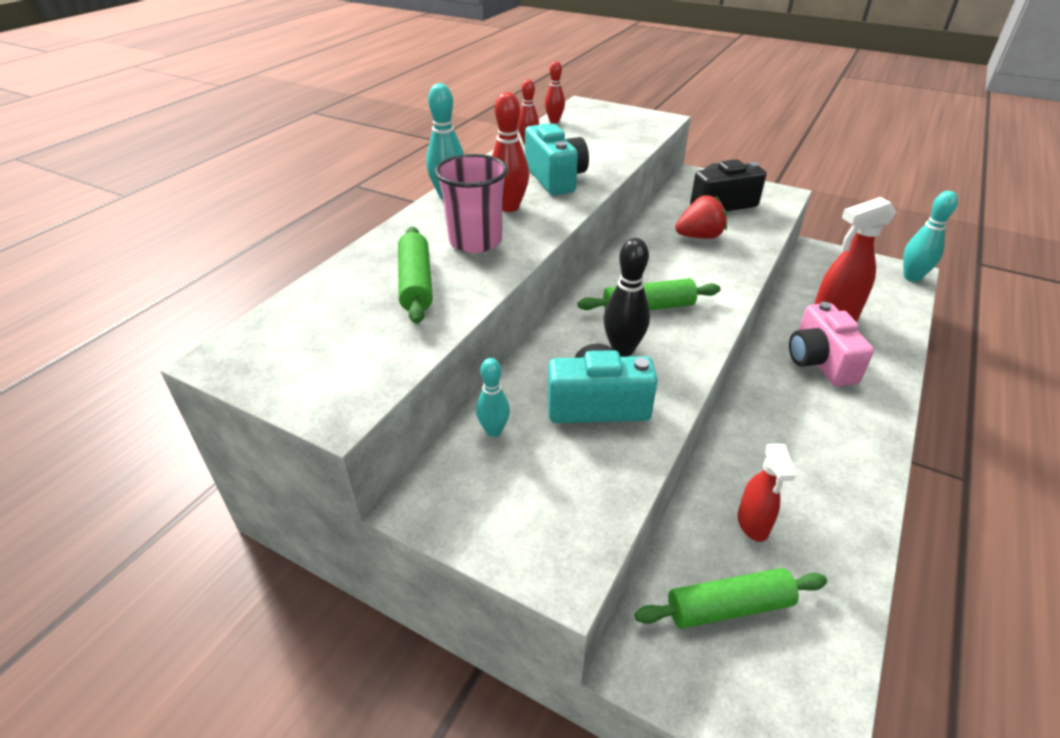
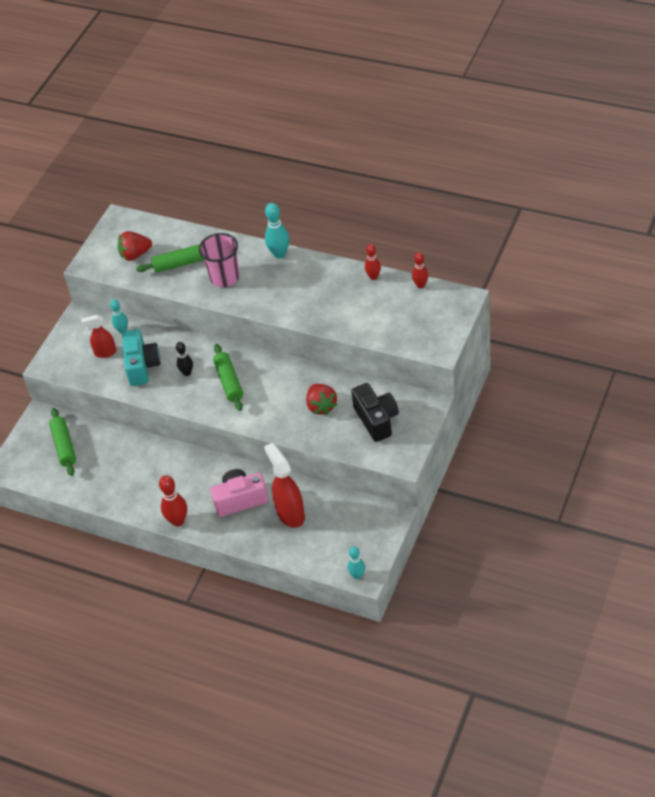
camera: 90 degrees right, 10 degrees up
red bowling pin [492,92,529,212] -> red bowling pin moved to [159,475,187,526]
turquoise camera [525,124,589,195] -> none
black bowling pin [603,238,650,357] -> black bowling pin [176,342,193,376], size x0.65
red spray bottle [738,444,796,542] -> red spray bottle moved to [81,315,116,358]
turquoise bowling pin [903,191,958,282] -> turquoise bowling pin [348,547,365,579], size x0.65
none -> red strawberry [118,231,152,261]

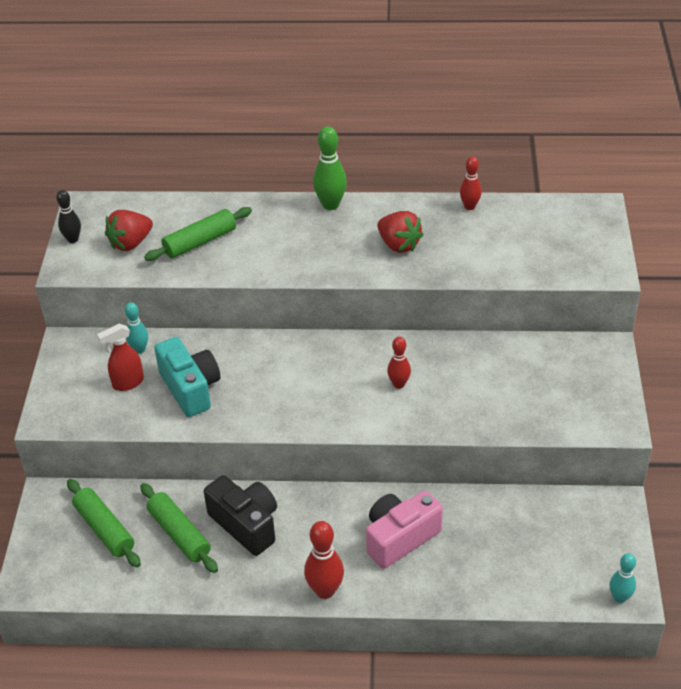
camera: 25 degrees left, 5 degrees down
black bowling pin [176,342,193,376] -> black bowling pin moved to [56,190,81,243]
pink cup [199,233,240,287] -> none
green rolling pin [213,344,243,411] -> green rolling pin moved to [140,483,218,573]
red spray bottle [264,442,305,528] -> none
turquoise bowling pin [265,203,290,259] -> green bowling pin [313,126,347,210]
red strawberry [306,384,338,415] -> red strawberry moved to [377,211,424,253]
black camera [351,383,399,442] -> black camera moved to [204,475,277,556]
red bowling pin [412,252,428,288] -> red bowling pin moved to [387,337,411,389]

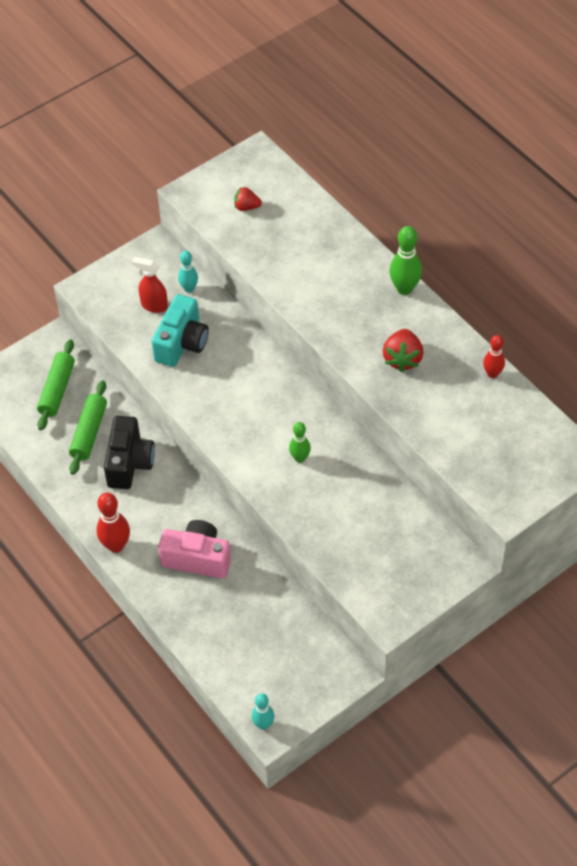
camera: 50 degrees right, 10 degrees up
black bowling pin [56,190,81,243] -> none
red strawberry [105,210,153,251] -> red strawberry [234,187,262,211], size x0.63
green rolling pin [144,207,252,261] -> none
red bowling pin [387,337,411,389] -> green bowling pin [289,422,311,463]

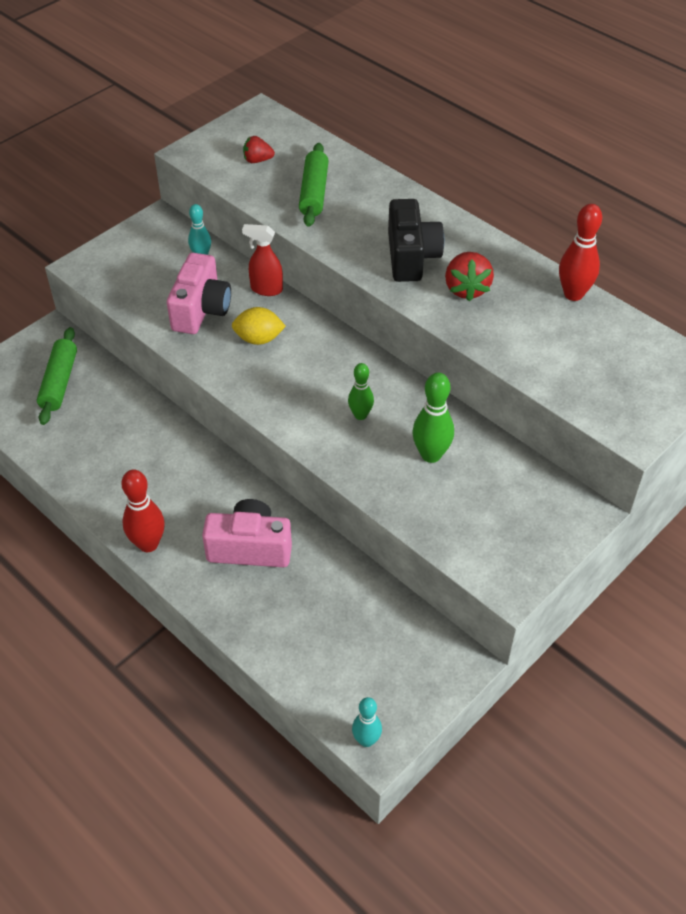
camera: 10 degrees left, 5 degrees down
green rolling pin [69,381,107,475] -> green rolling pin moved to [299,143,329,227]
black camera [104,416,155,489] -> black camera moved to [388,199,444,282]
red spray bottle [132,257,168,313] -> red spray bottle moved to [242,224,283,296]
turquoise camera [151,294,209,367] -> pink camera [167,253,231,334]
green bowling pin [389,226,422,295] -> green bowling pin moved to [412,373,454,463]
red bowling pin [483,335,505,378] -> red bowling pin [559,204,602,301], size x1.55
none -> yellow lemon [232,307,286,345]

